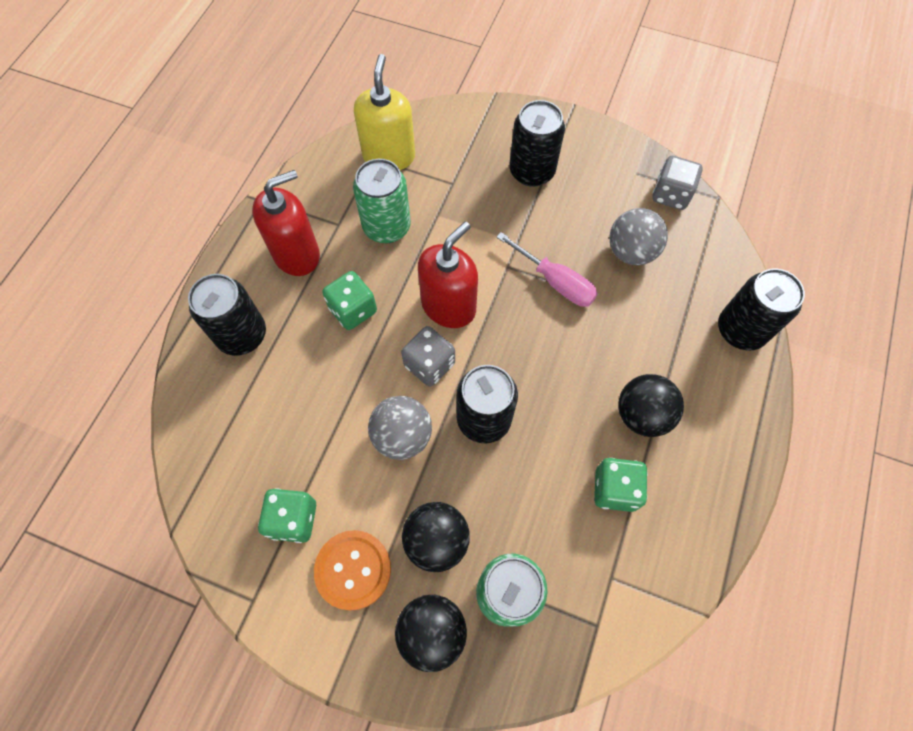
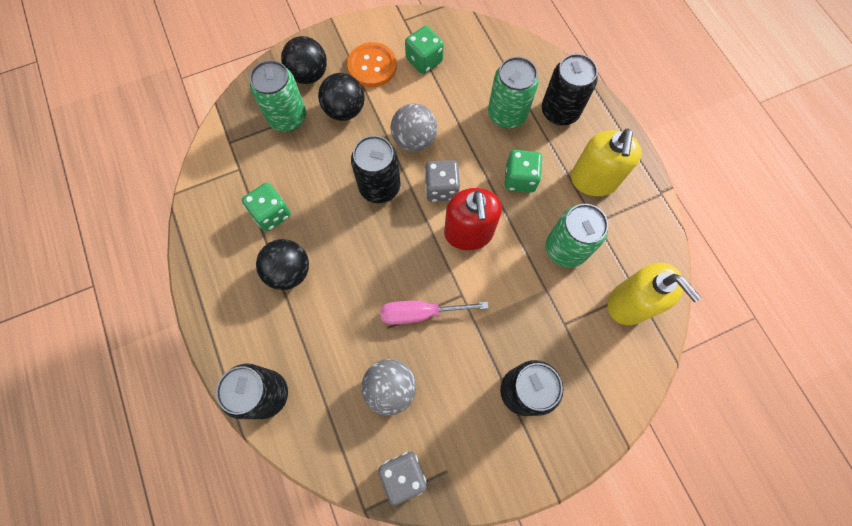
camera: 135 degrees right, 5 degrees up
red soap dispenser [252,170,320,276] -> yellow soap dispenser [571,129,642,197]
none -> green can [488,57,539,128]

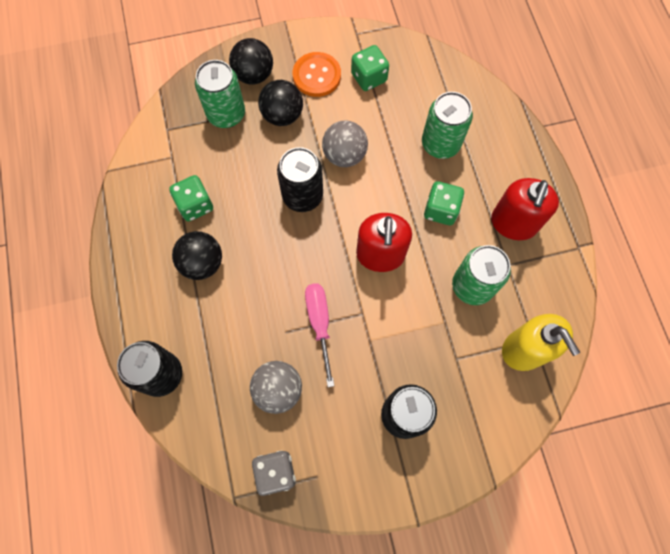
camera: 10 degrees right, 0 degrees up
pink screwdriver [381,301,488,325] -> pink screwdriver turned 75 degrees clockwise [305,284,334,387]
grey dice [425,160,460,202] -> none
black can [542,54,598,125] -> none
yellow soap dispenser [571,129,642,197] -> red soap dispenser [491,178,559,240]

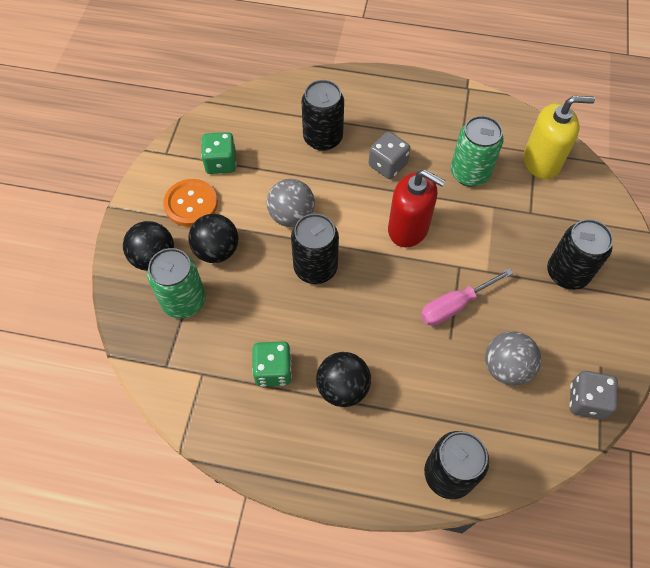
camera: 65 degrees left, 10 degrees down
pink screwdriver [305,284,334,387] -> pink screwdriver turned 45 degrees counterclockwise [421,269,513,326]
green can [422,92,473,159] -> black can [302,80,344,151]
green dice [424,181,464,225] -> grey dice [369,132,410,179]
red soap dispenser [491,178,559,240] -> none

